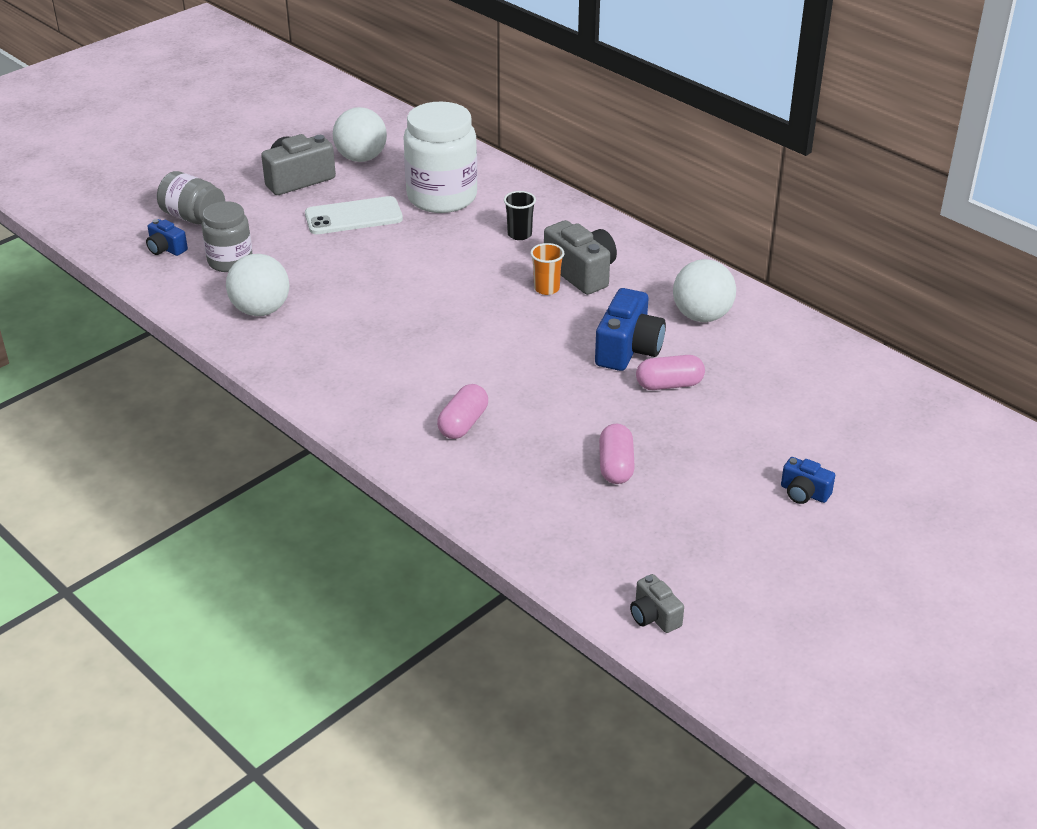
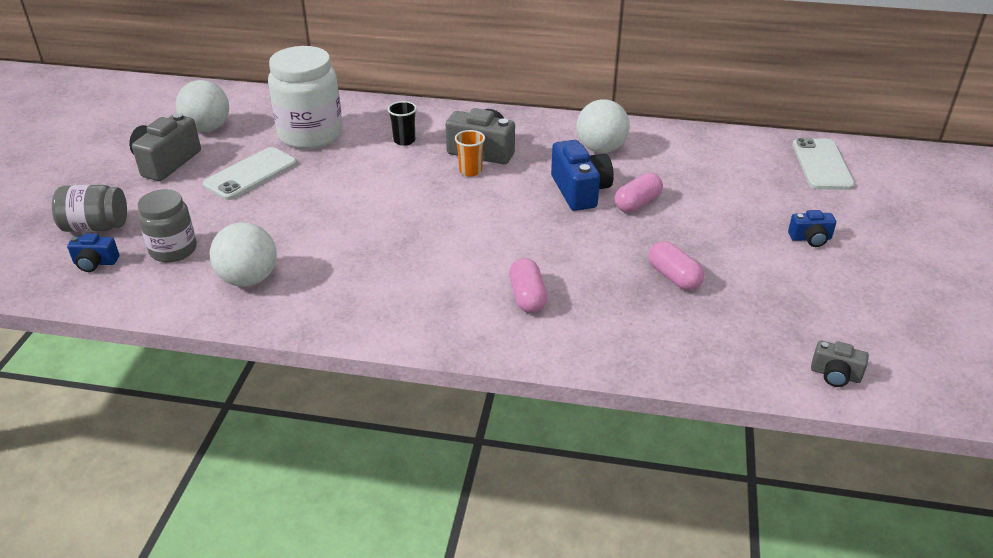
camera: 35 degrees left, 0 degrees up
none -> white phone [792,138,855,190]

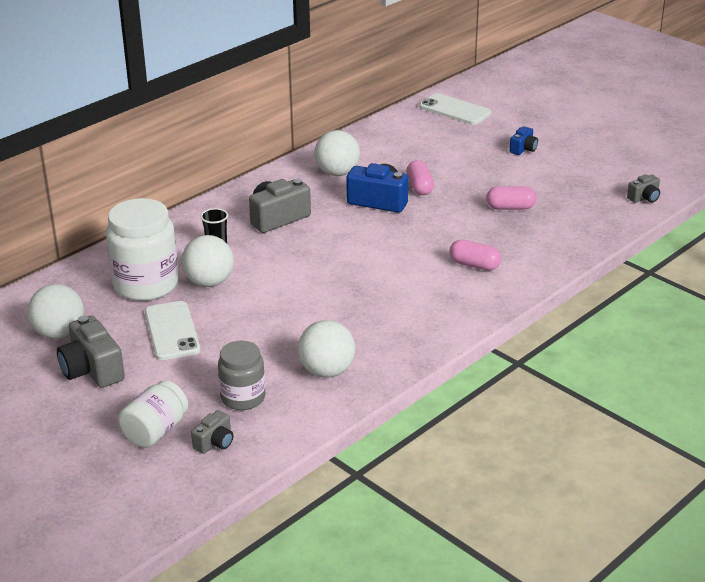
camera: 55 degrees left, 5 degrees down
grey jar [52,185,127,232] -> white jar [118,380,188,448]
blue camera [67,233,119,272] -> grey camera [191,410,233,454]
orange cup [455,130,485,177] -> none
none -> white ball [181,235,234,287]

